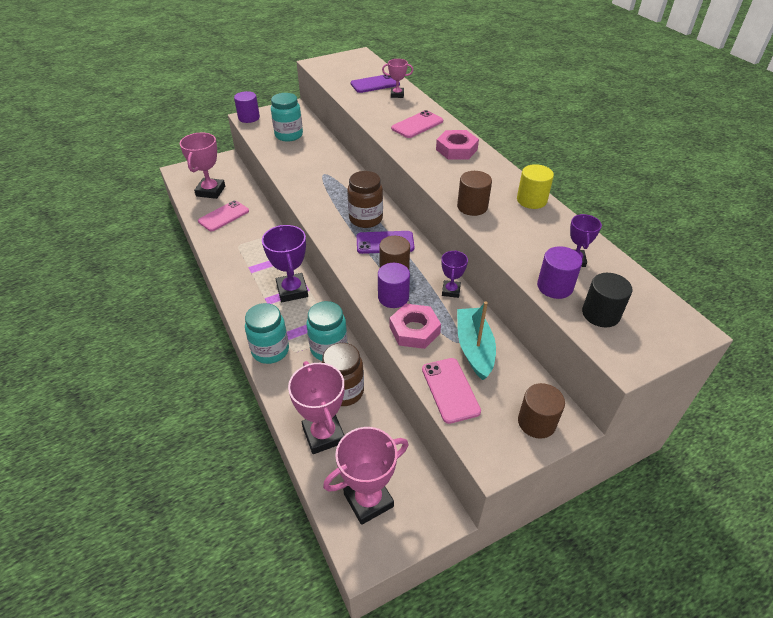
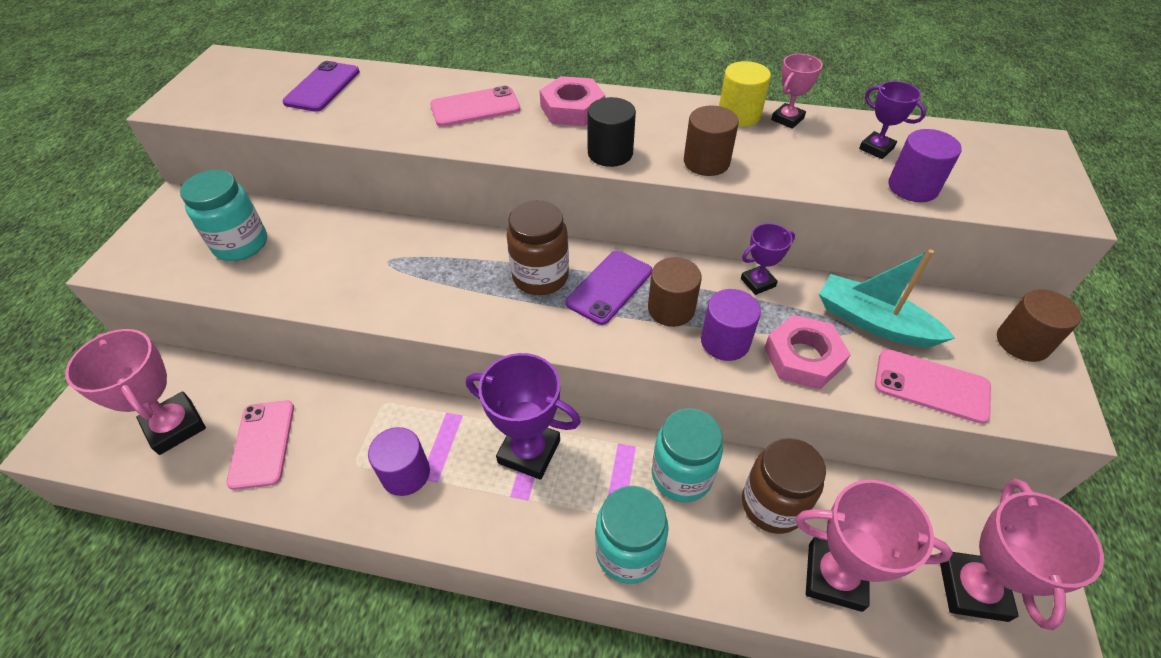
camera: 50 degrees left, 5 degrees up
purple cylinder [234,91,260,123] -> purple cylinder moved to [368,427,430,496]
pink trophy [382,59,414,98] -> pink trophy moved to [771,54,823,129]
pink phone [391,110,443,138] -> pink phone turned 75 degrees clockwise [430,86,520,127]
purple trophy [441,250,468,298] -> purple trophy turned 75 degrees counterclockwise [741,223,795,295]
black cylinder [582,273,632,327] -> black cylinder moved to [588,97,636,167]

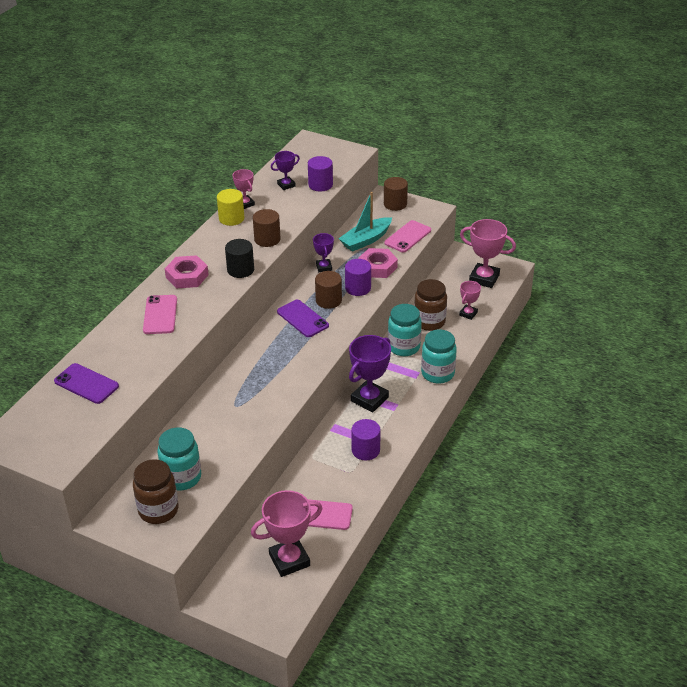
camera: 75 degrees left, 10 degrees down
brown jar [506,200,569,295] -> brown jar moved to [133,459,179,524]
pink trophy [795,480,953,612] -> pink trophy [459,281,481,320], size x0.55

